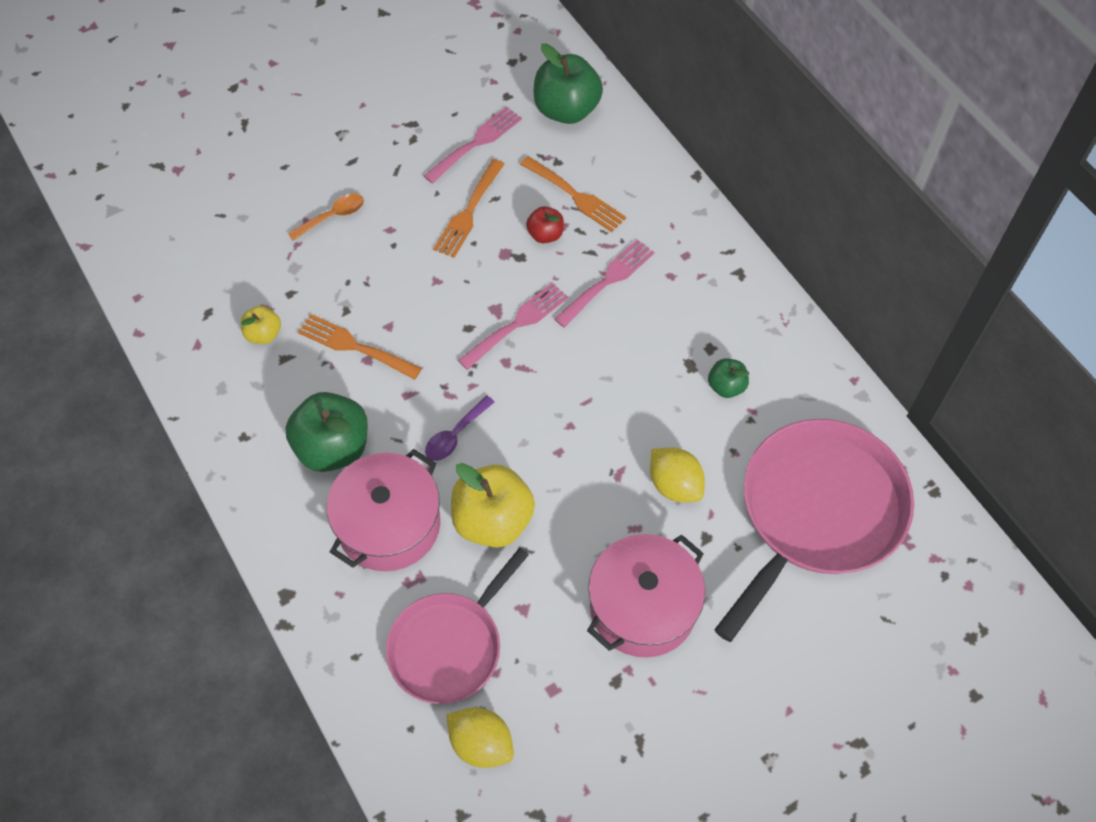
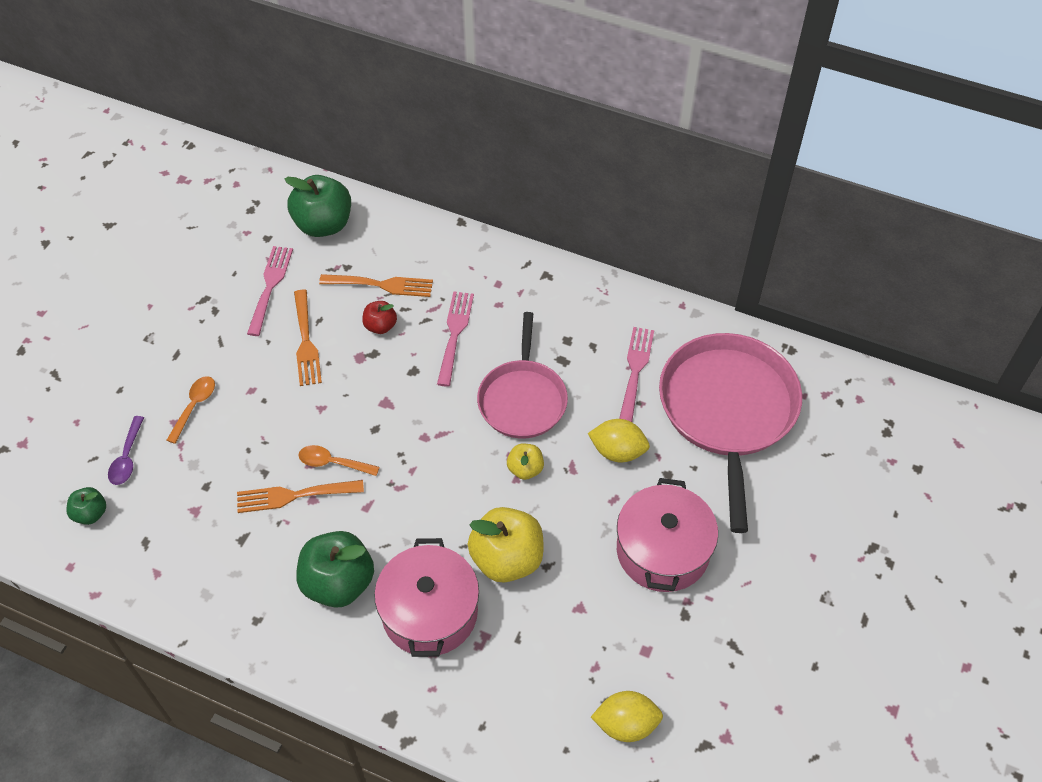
camera: 35 degrees left, 5 degrees down
yellow apple [241,306,281,344] -> yellow apple moved to [507,444,544,480]
pink pan [386,548,529,704] -> pink pan moved to [477,312,568,438]
purple spoon [425,395,494,461] -> purple spoon moved to [108,416,144,485]
pink fork [458,283,568,370] -> pink fork moved to [619,327,654,422]
green apple [708,358,749,398] -> green apple moved to [66,487,106,525]
none -> orange spoon [298,445,379,476]

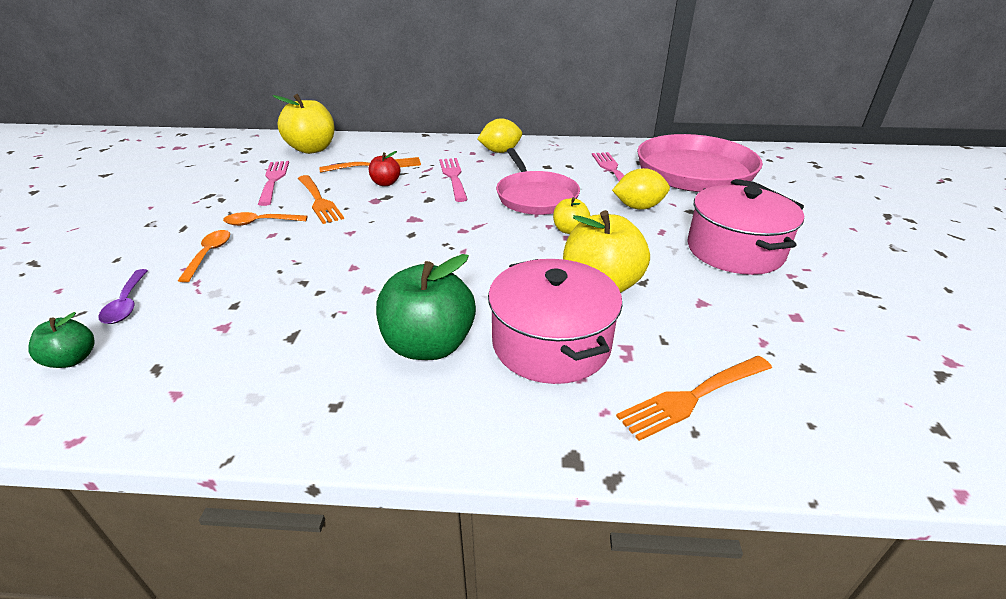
camera: 20 degrees left, 20 degrees down
orange fork [237,480,364,513] -> orange fork moved to [616,356,772,441]
green apple [285,175,351,237] -> yellow apple [272,94,334,154]
orange spoon [298,445,379,476] -> orange spoon moved to [223,212,308,226]
yellow lemon [591,691,663,742] -> yellow lemon moved to [478,118,522,153]

